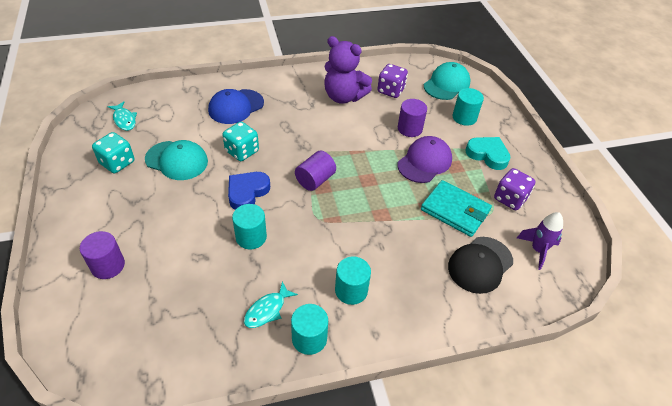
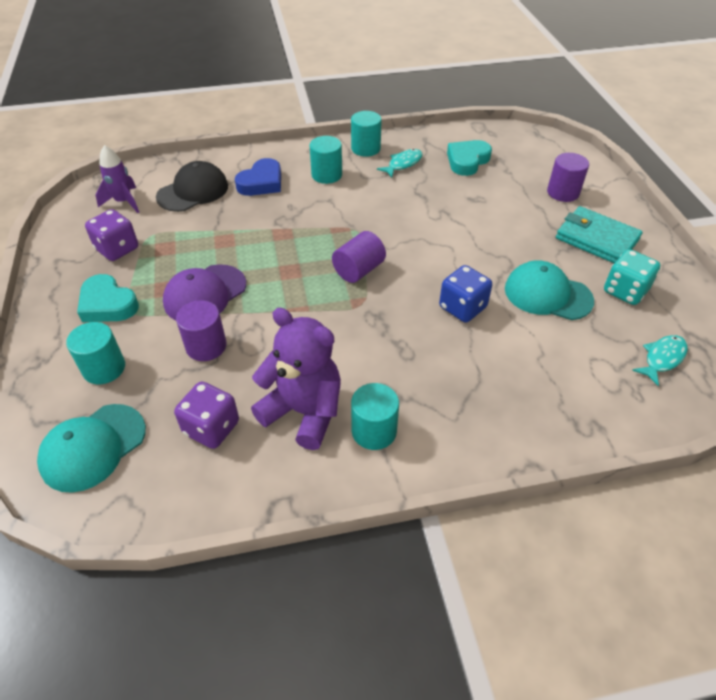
camera: 175 degrees left, 0 degrees up
turquoise fish [108,101,137,131] -> turquoise fish turned 75 degrees clockwise [632,335,688,386]
blue cap [208,89,264,124] -> none
turquoise dice [222,122,259,161] -> blue dice [439,265,492,322]
blue heart [228,172,270,210] -> blue heart moved to [235,158,281,196]
turquoise cylinder [232,204,267,249] -> turquoise cylinder moved to [351,383,399,450]
turquoise wallet [421,180,492,237] -> turquoise wallet moved to [556,206,643,263]
none -> turquoise heart [447,140,492,176]

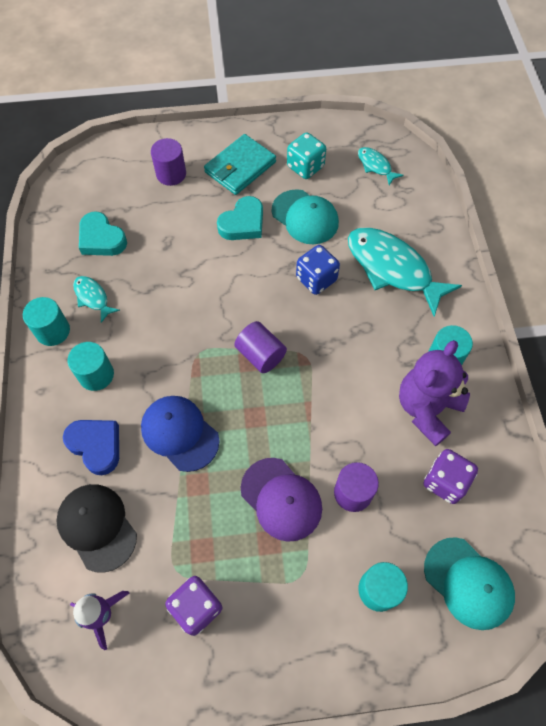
camera: 85 degrees left, 15 degrees up
turquoise heart [77,274,139,322] -> turquoise heart moved to [217,196,263,240]
turquoise cap [505,260,594,320] -> turquoise cap turned 75 degrees counterclockwise [272,189,339,244]
none -> blue cap [141,396,220,472]
none -> turquoise fish [348,227,462,316]

